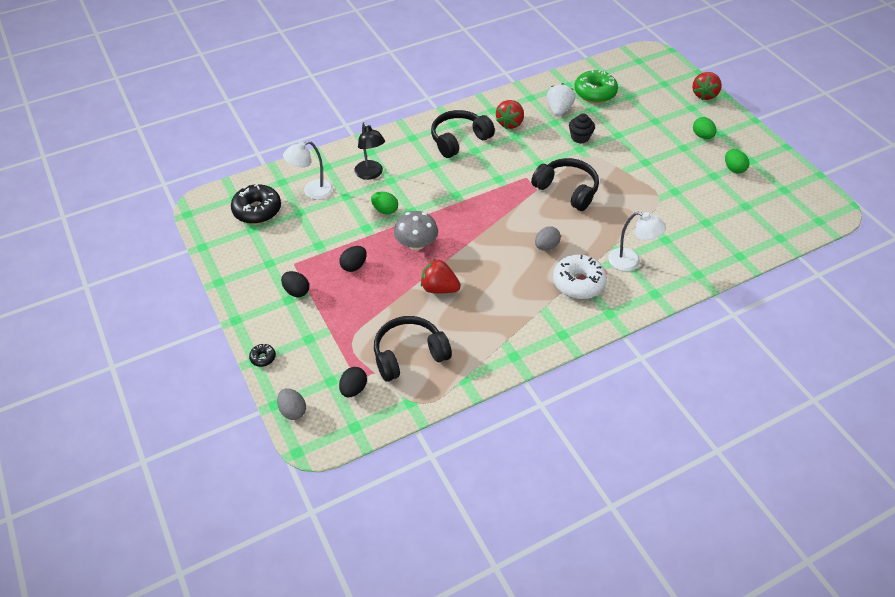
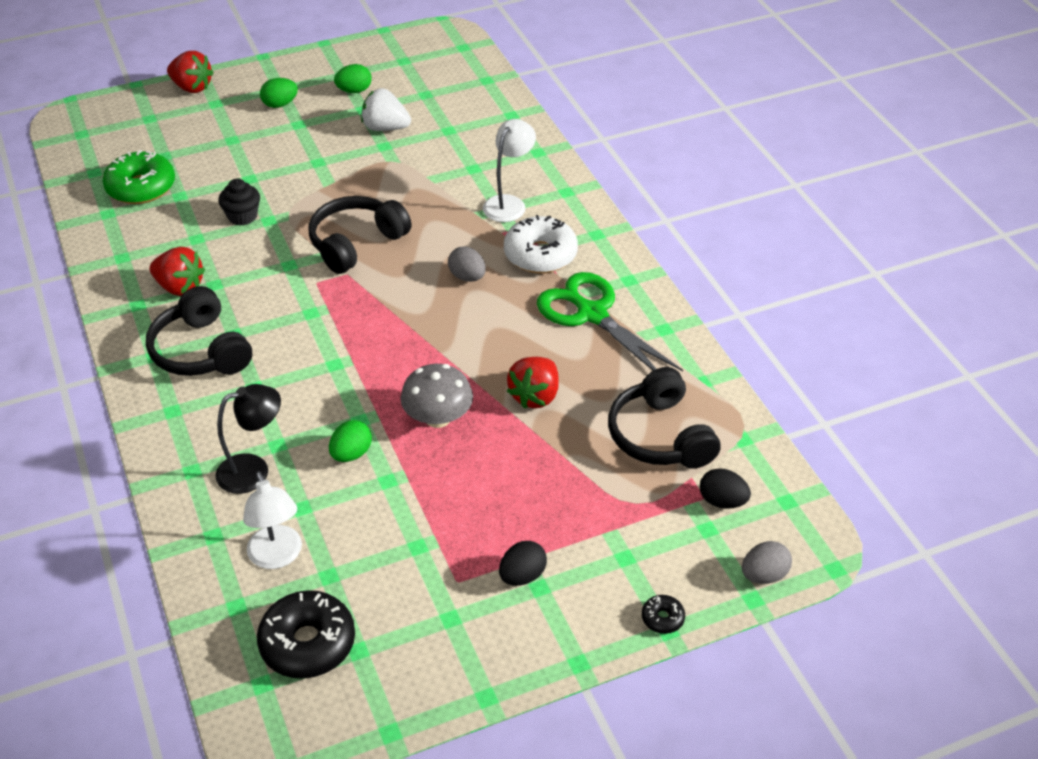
camera: 85 degrees left, 5 degrees down
black egg [340,246,367,272] -> none
white strawberry [547,83,575,116] -> white strawberry moved to [361,88,411,131]
none -> green scissors [537,272,683,371]

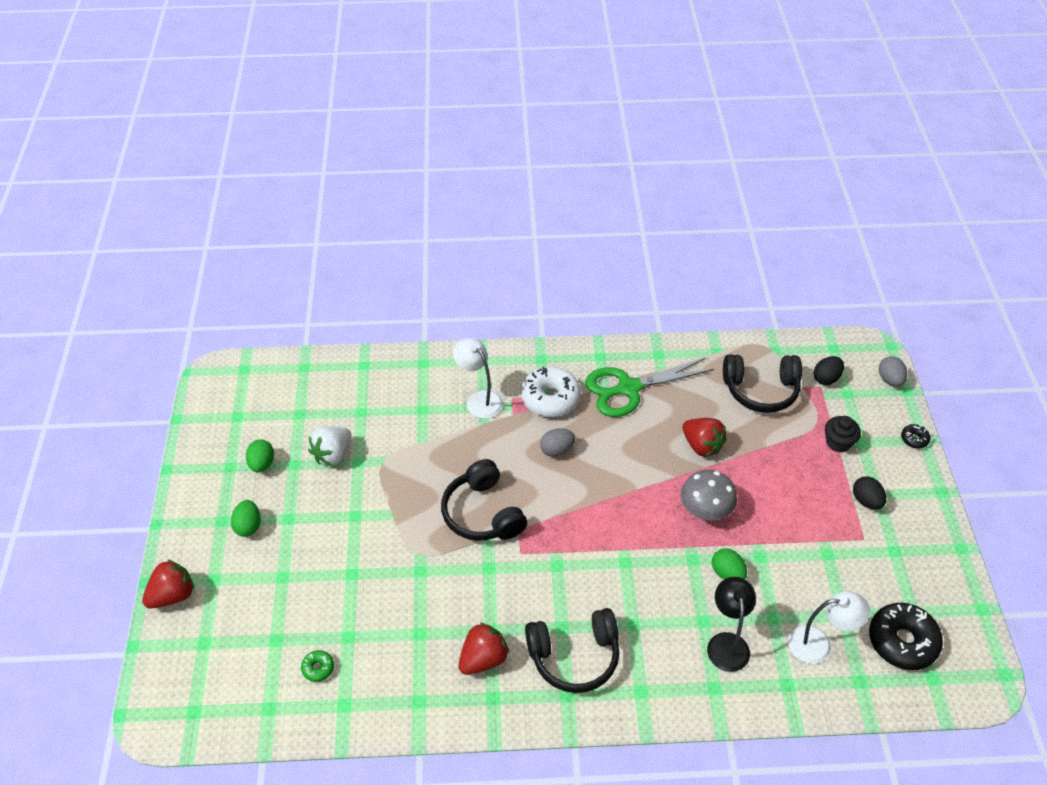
camera: 70 degrees left, 5 degrees up
green donut [103,150,175,204] -> green donut [301,650,334,682], size x0.46
black cupcake [219,179,260,226] -> black cupcake moved to [825,416,861,452]

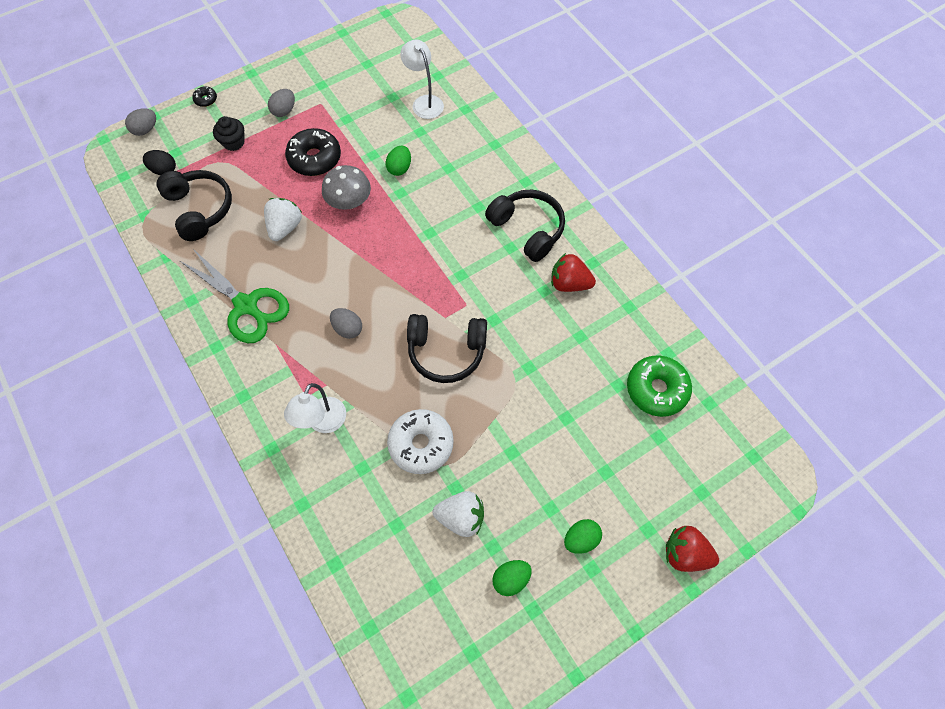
camera: 120 degrees left, 15 degrees up
green donut [301,650,334,682] -> green donut [627,355,692,417], size x2.19
black headphones [441,459,527,541] -> black headphones turned 60 degrees clockwise [407,314,487,383]
white donut [521,366,581,417] -> white donut moved to [387,409,454,474]
red strawberry [682,418,727,457] -> white strawberry [264,198,302,241]
black lamp [707,577,756,672] -> none
black egg [853,476,886,510] -> grey egg [268,89,295,117]
black donut [869,603,943,670] -> black donut moved to [285,128,341,176]

